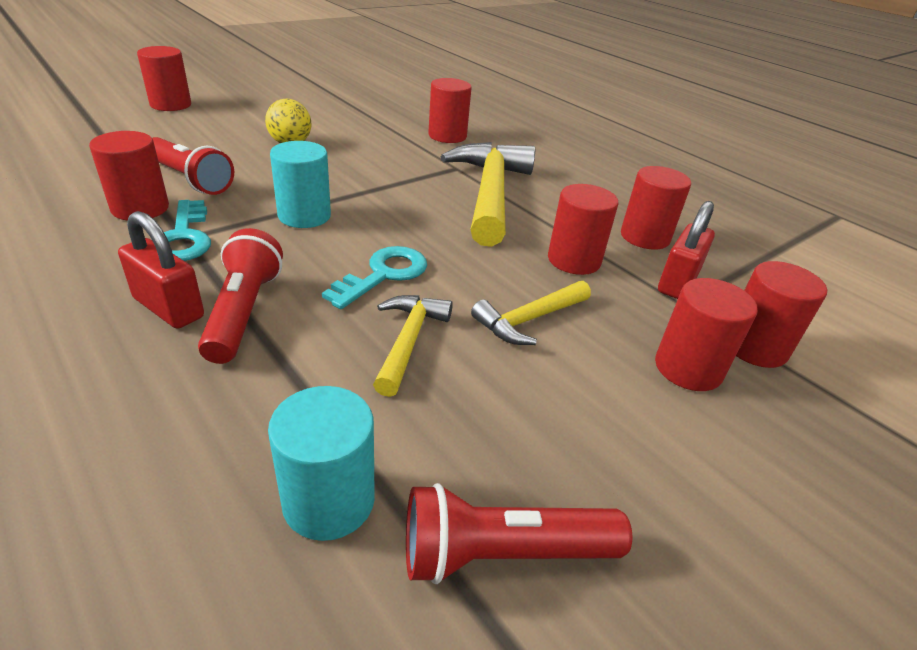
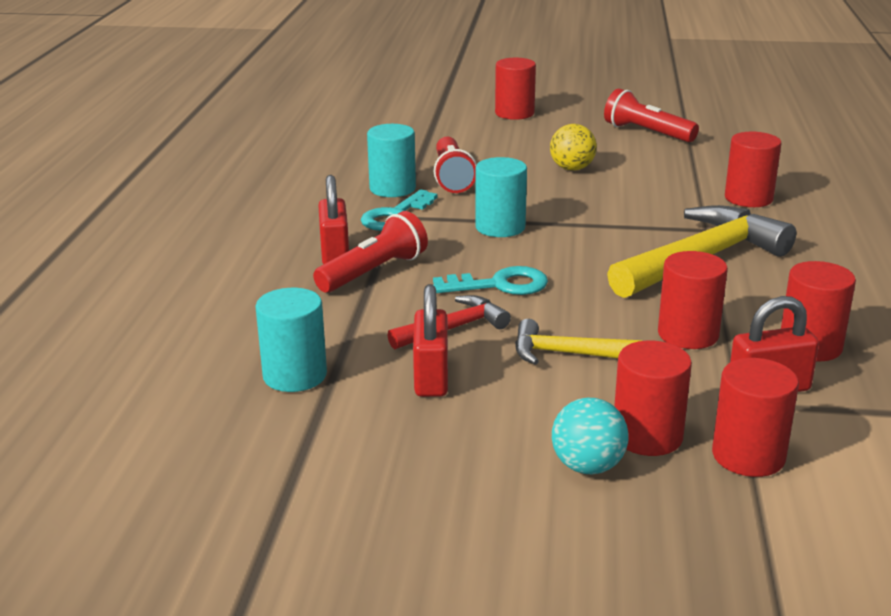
camera: 50 degrees right, 10 degrees down
red cylinder [89,131,169,221] -> turquoise cylinder [367,124,416,197]
yellow hammer [373,295,453,397] -> red hammer [388,295,511,349]
red flashlight [406,483,632,584] -> red flashlight moved to [604,88,699,142]
none -> red padlock [413,284,448,397]
none -> turquoise ball [552,398,629,474]

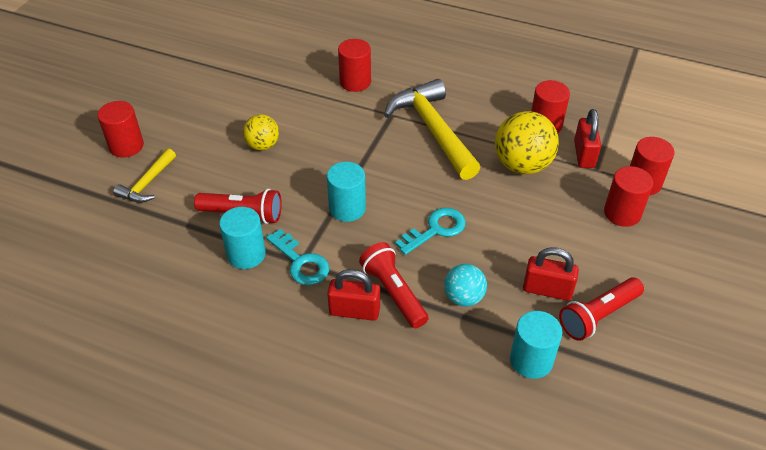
camera: 75 degrees left, 20 degrees up
red hammer [388,295,511,349] -> none
turquoise key [433,266,548,295] -> turquoise key turned 45 degrees clockwise [395,208,466,255]
yellow hammer [515,319,643,365] -> yellow hammer moved to [113,148,176,203]
turquoise ball [552,398,629,474] -> turquoise ball moved to [444,264,487,307]
red flashlight [604,88,699,142] -> red flashlight moved to [559,277,644,341]
red cylinder [658,251,728,349] -> yellow ball [495,111,559,174]

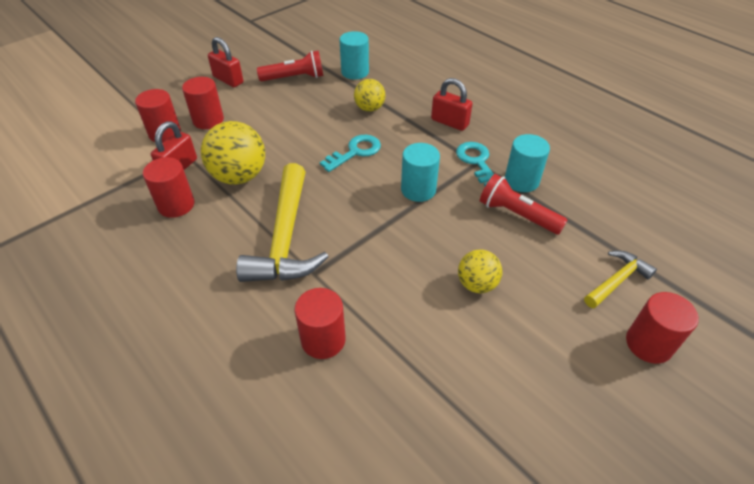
camera: 155 degrees left, 0 degrees up
red flashlight [359,242,428,329] -> none
turquoise key [395,208,466,255] -> turquoise key turned 150 degrees clockwise [320,135,381,172]
turquoise ball [444,264,487,307] -> yellow ball [354,79,385,112]
red padlock [523,247,579,301] -> red padlock moved to [208,37,243,87]

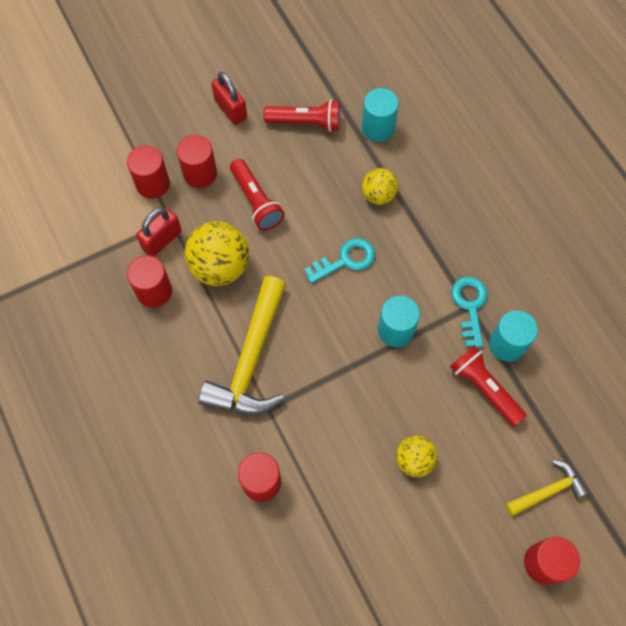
camera: 15 degrees right, 20 degrees up
red padlock [431,78,473,131] -> none
none -> red flashlight [230,159,285,230]

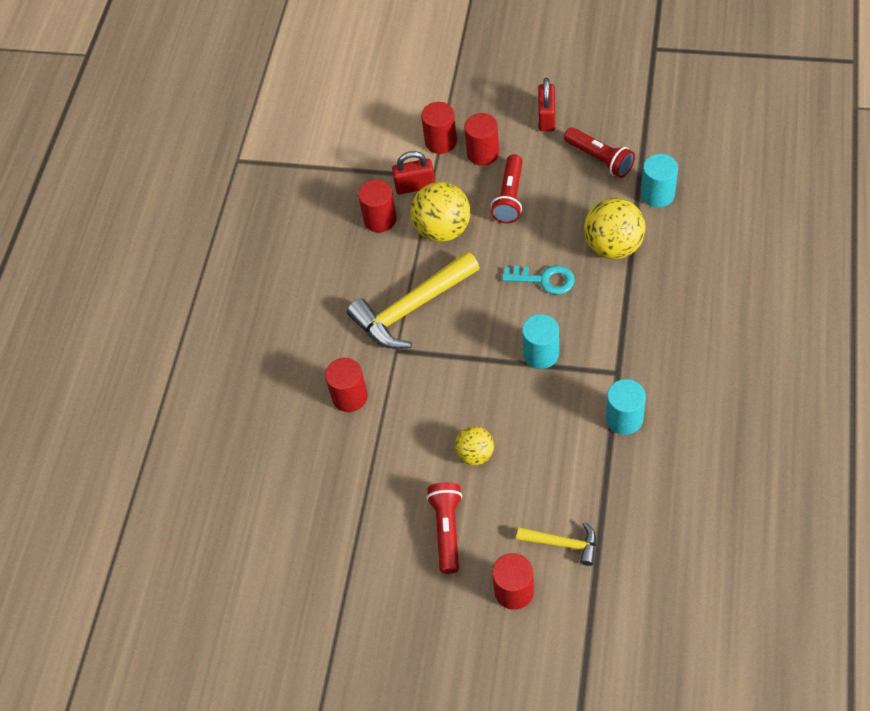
camera: 45 degrees right, 10 degrees down
yellow ball [362,168,398,205] -> yellow ball [584,198,646,259], size x1.69
red flashlight [450,345,527,426] -> red flashlight moved to [426,482,462,574]
turquoise key [451,277,488,348] -> none

